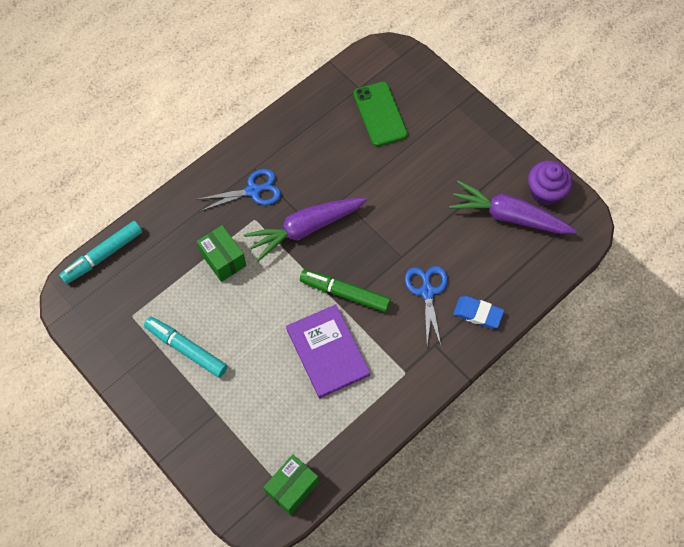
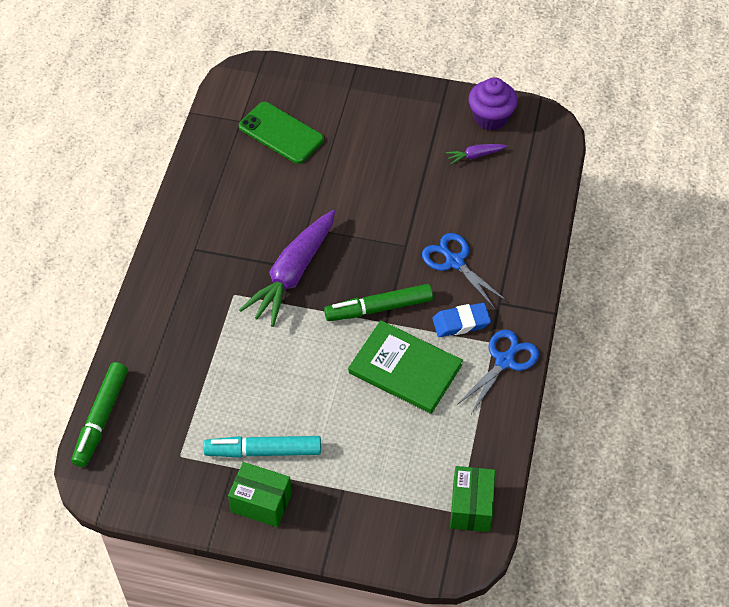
camera: 35 degrees left, 10 degrees down
turquoise marker [59,221,142,284] -> green marker [72,362,128,467]
blue scissors [196,169,281,211] -> blue scissors moved to [457,330,539,414]
green box [197,225,246,282] -> green box moved to [228,462,292,527]
purple book [286,304,370,398] -> green book [348,320,463,414]
purple carrot [449,181,576,234] -> purple carrot [446,144,507,164], size x0.44
blue eraser [453,296,504,329] -> blue eraser moved to [432,303,491,337]

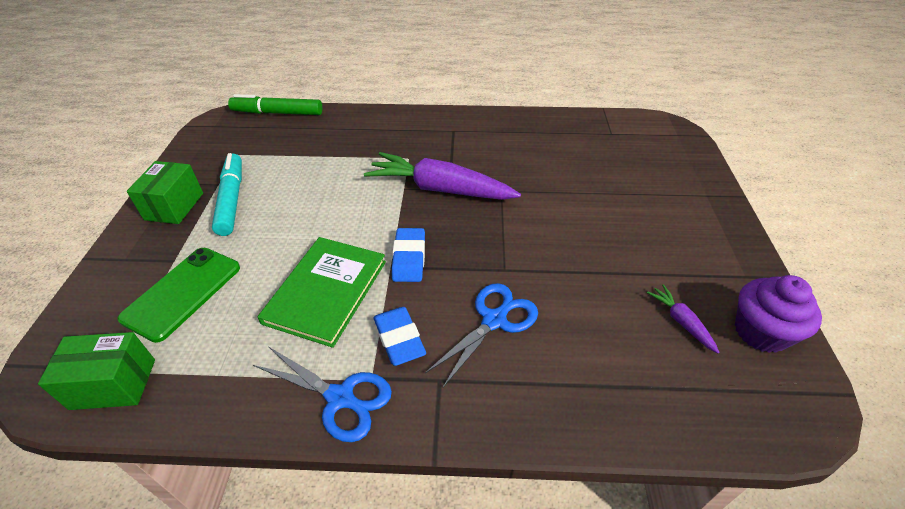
camera: 80 degrees right, 10 degrees down
green phone [239,102,324,164] -> green phone moved to [118,248,240,343]
green marker [324,284,433,321] -> blue eraser [392,228,425,282]

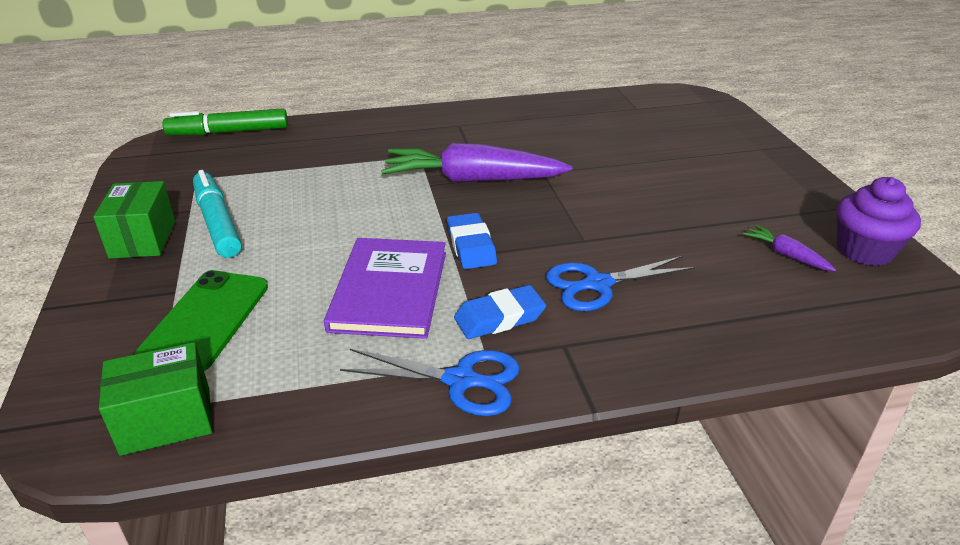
camera: 15 degrees left, 10 degrees down
green book [258,237,386,348] -> purple book [324,238,446,339]
blue eraser [374,307,426,366] -> blue eraser turned 75 degrees counterclockwise [454,285,546,339]
blue scissors [425,283,538,387] -> blue scissors turned 135 degrees counterclockwise [546,256,696,311]

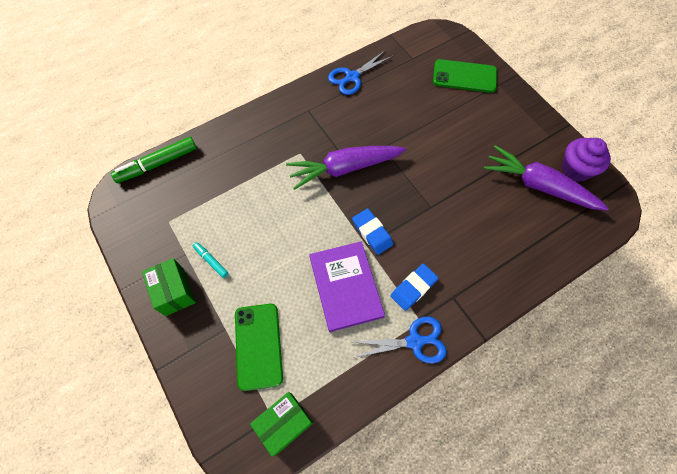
camera: 20 degrees left, 30 degrees up
turquoise marker [193,170,242,258] -> turquoise marker [193,242,229,278], size x0.52
blue scissors [546,256,696,311] -> blue scissors moved to [328,51,393,95]
purple carrot [743,225,836,271] -> purple carrot [484,145,609,211], size x2.29
none -> green phone [433,59,497,93]

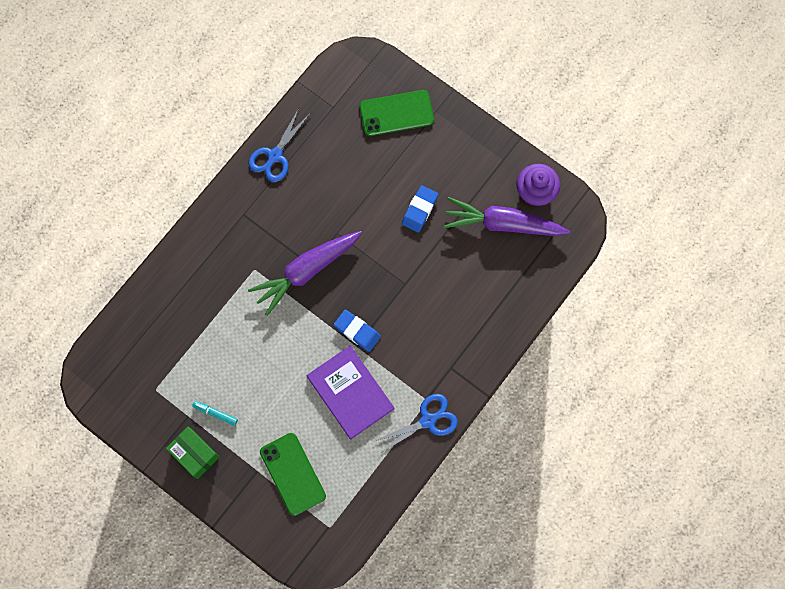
camera: 20 degrees left, 10 degrees up
green marker [111,137,197,183] -> none
green box [250,392,313,456] -> none
blue eraser [390,264,438,311] -> blue eraser moved to [402,185,438,233]

